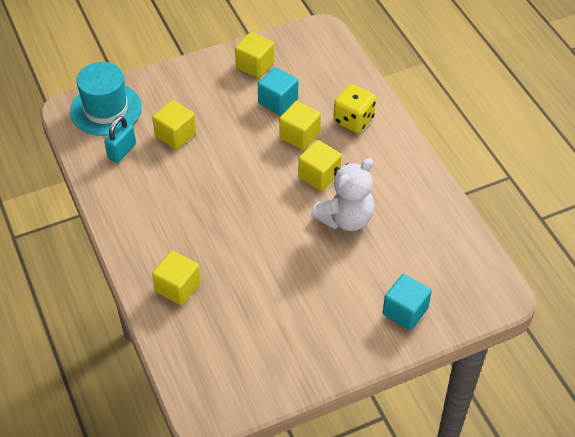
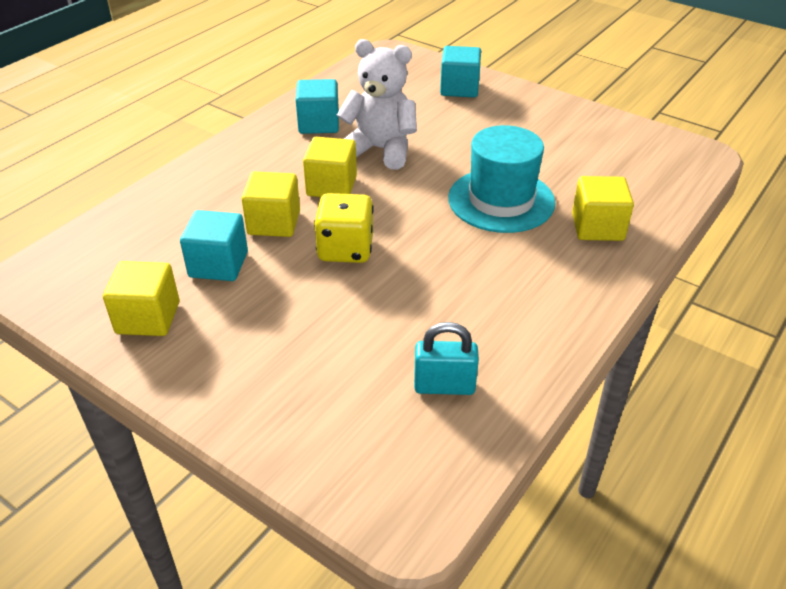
camera: 120 degrees left, 10 degrees down
turquoise hat [70,62,142,136] -> turquoise hat moved to [448,125,555,233]
yellow cube [152,100,196,150] -> none
yellow dice [333,84,376,133] -> yellow dice moved to [314,193,374,263]
none -> turquoise cube [296,79,339,134]

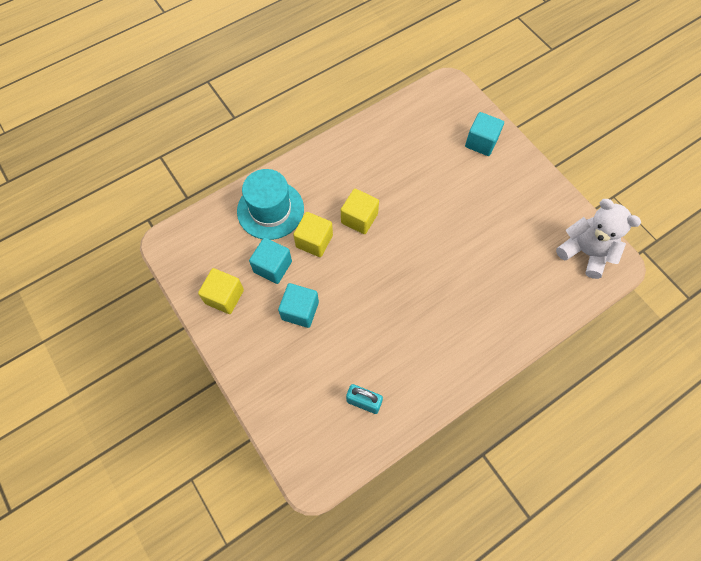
camera: 20 degrees right, 25 degrees up
turquoise cube [296,79,339,134] -> turquoise cube moved to [278,283,319,328]
yellow dice [314,193,374,263] -> none
white teddy bear [337,39,417,170] -> white teddy bear moved to [556,199,641,279]
turquoise hat [448,125,555,233] -> turquoise hat moved to [237,169,304,240]
yellow cube [572,176,634,241] -> none

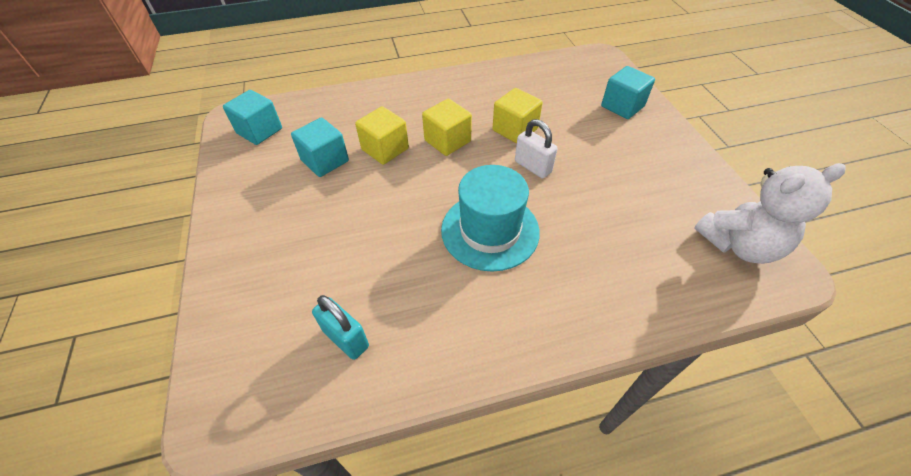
camera: 20 degrees right, 15 degrees down
yellow cube [198,268,244,314] -> yellow cube moved to [493,88,543,144]
turquoise hat [237,169,304,240] -> turquoise hat moved to [441,165,540,272]
turquoise cube [278,283,319,328] -> turquoise cube moved to [223,90,282,145]
white teddy bear [556,199,641,279] -> white teddy bear turned 105 degrees clockwise [694,163,846,264]
none -> white padlock [515,119,557,178]

